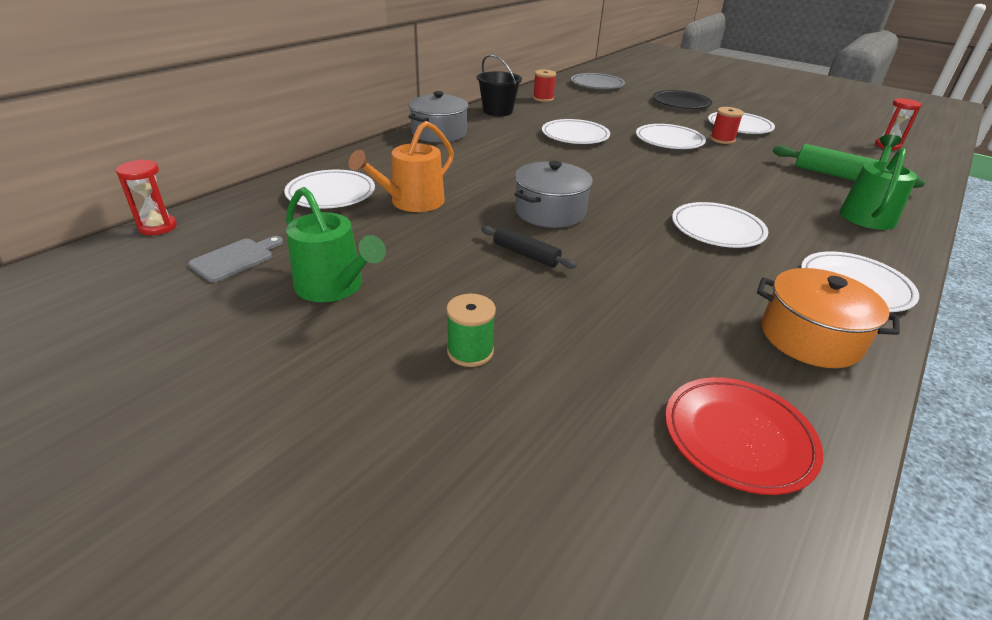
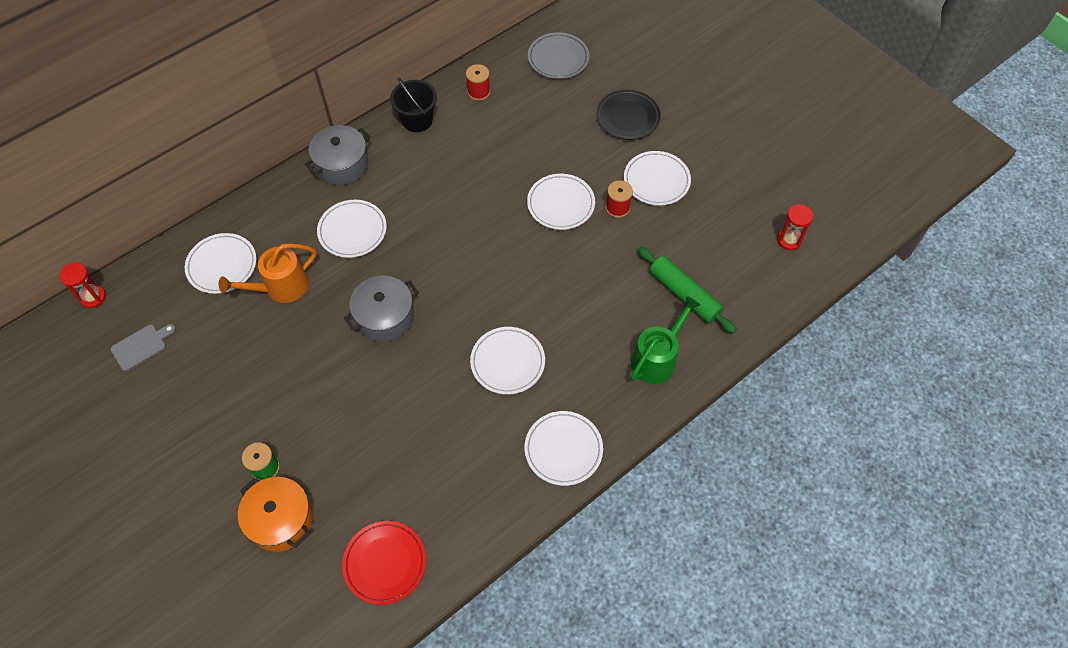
camera: 15 degrees right, 25 degrees up
green watering can [286,187,386,302] -> none
black rolling pin [481,226,577,269] -> none
white plate [542,119,610,144] -> white plate moved to [317,200,387,258]
orange pot [757,268,900,368] -> orange pot moved to [238,477,313,552]

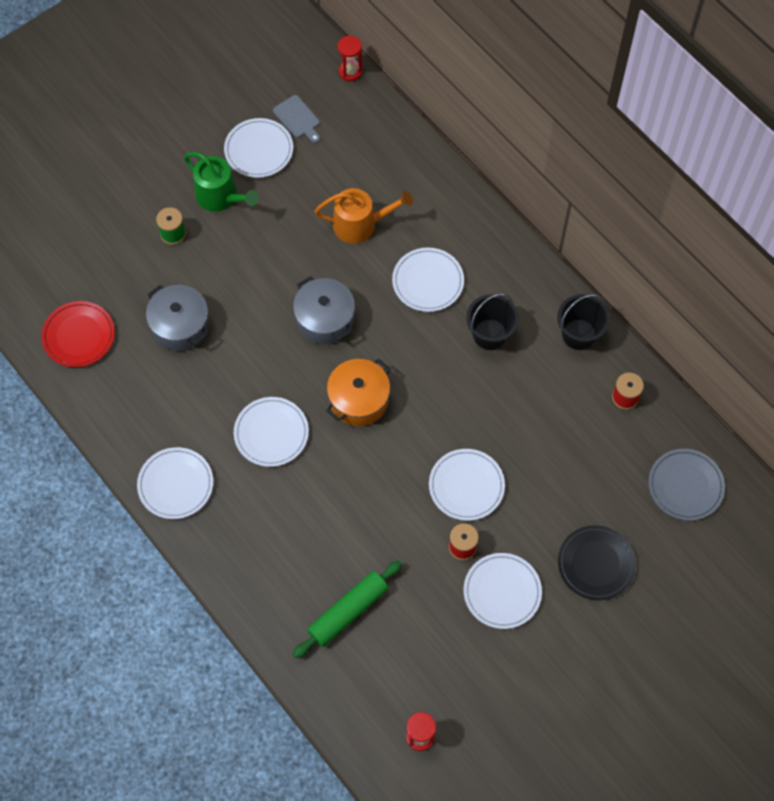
camera: 90 degrees right, 5 degrees up
white plate [185,233,257,294] -> white plate moved to [224,118,293,178]
orange watering can [219,244,316,303] -> orange watering can turned 120 degrees clockwise [314,188,413,244]
orange pot [238,477,313,552] -> orange pot moved to [326,359,391,426]
grey pot [305,125,370,185] -> grey pot moved to [146,285,209,351]
green watering can [631,296,700,384] -> green watering can moved to [184,152,258,212]
none -> black bucket [466,294,519,350]

